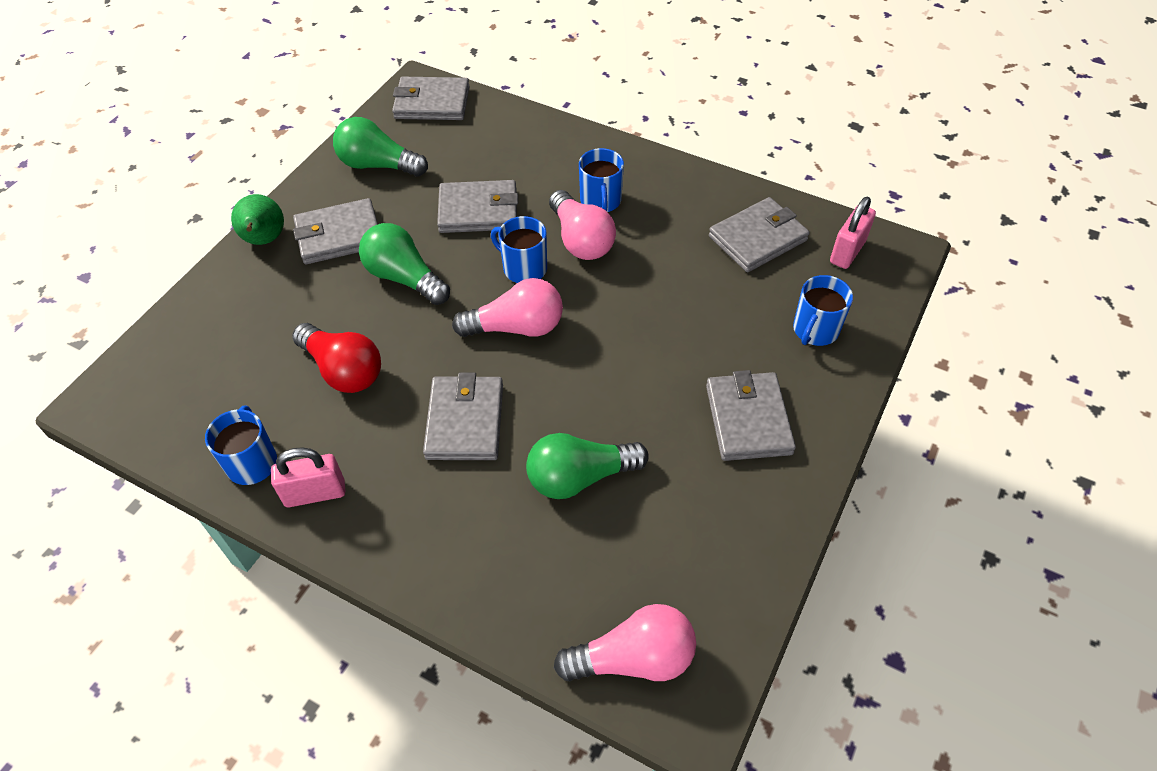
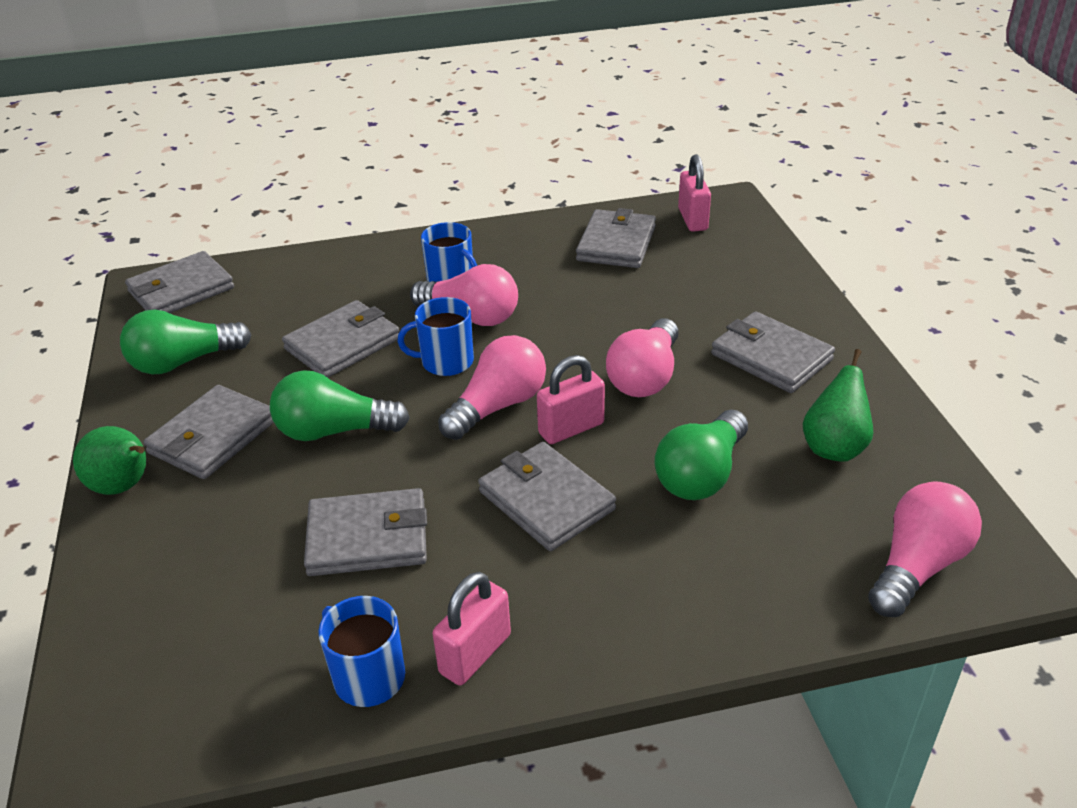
camera: 40 degrees left, 15 degrees down
red light bulb [292,323,381,393] -> grey wallet [304,488,427,576]
blue mug [793,275,853,346] -> none
none -> pink padlock [537,355,605,444]
none -> pink light bulb [606,319,679,397]
none -> green pear [803,349,873,461]

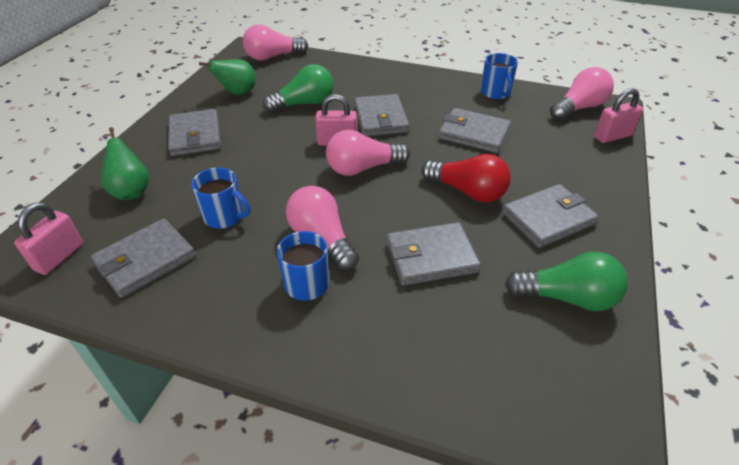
camera: 150 degrees left, 5 degrees up
green pear [73,426,146,495] -> green pear moved to [101,127,149,200]
grey wallet [125,251,234,313] -> none
green light bulb [270,370,410,441] -> red light bulb [421,154,511,203]
blue mug [398,297,474,376] -> blue mug moved to [191,168,250,229]
pink padlock [433,572,511,685] -> pink padlock moved to [594,88,643,143]
pink light bulb [606,319,679,397] -> pink light bulb moved to [550,67,614,120]

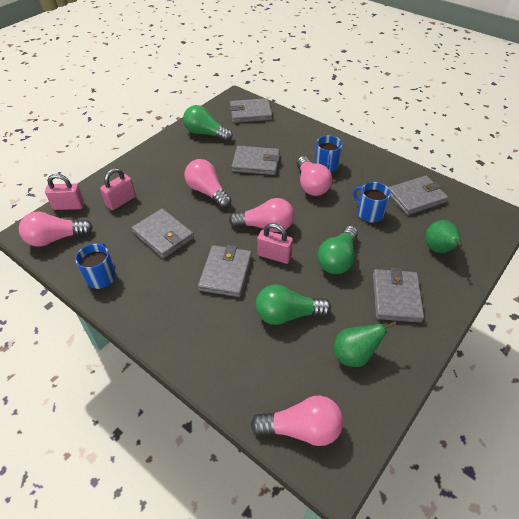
camera: 160 degrees left, 5 degrees up
pink padlock [14,202,83,275] -> pink padlock moved to [100,168,136,210]
red light bulb [421,154,511,203] -> pink light bulb [184,159,232,208]
grey wallet [502,184,599,248] -> grey wallet moved to [230,98,272,123]
none -> green light bulb [317,226,358,274]

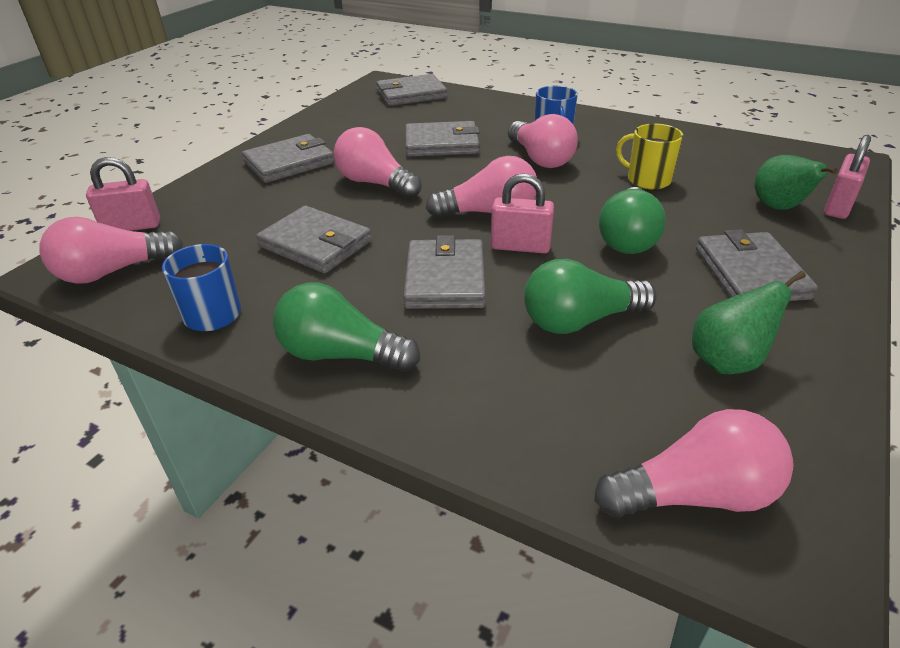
camera: 10 degrees left, 10 degrees down
pink padlock [100,168,136,210] -> pink padlock moved to [824,135,871,219]
green light bulb [183,105,233,142] -> green light bulb moved to [273,283,420,372]
blue mug [353,182,391,223] -> yellow mug [616,124,683,189]
grey wallet [388,176,448,215] -> grey wallet moved to [242,134,334,183]

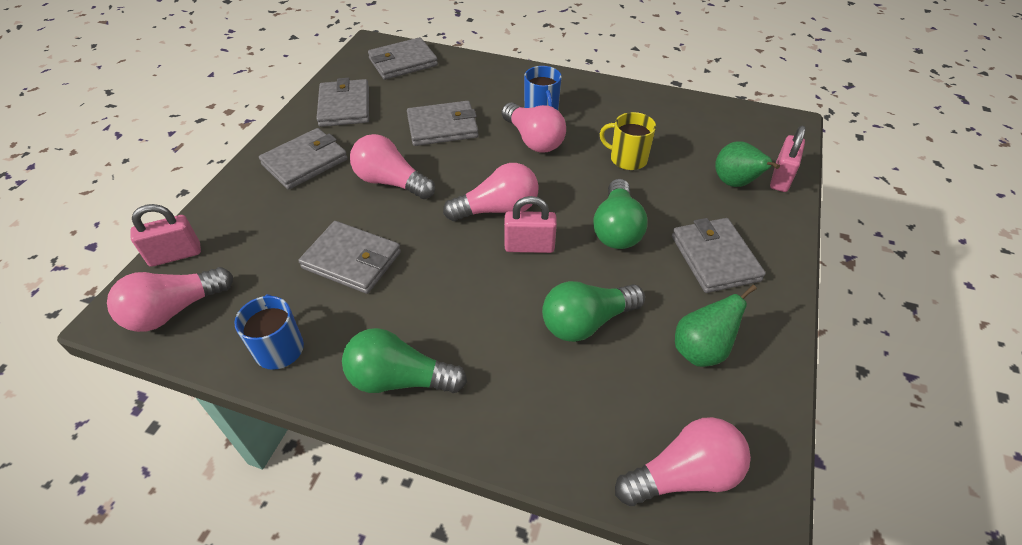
camera: 10 degrees left, 10 degrees up
grey wallet [403,235,486,309] -> grey wallet moved to [316,78,369,127]

